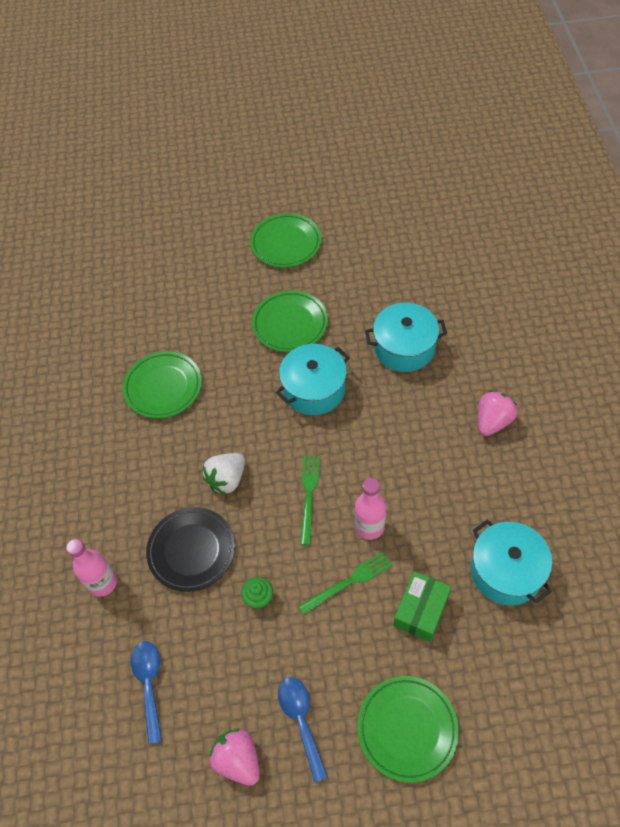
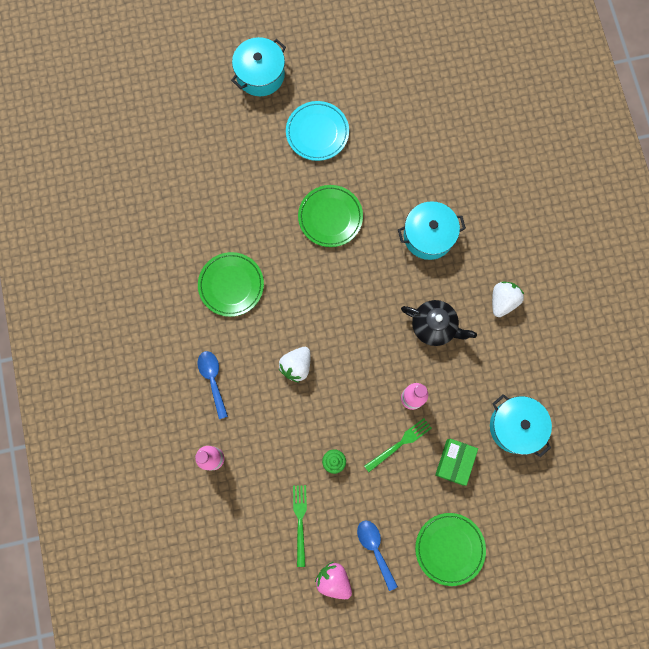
camera: 10 degrees left, 20 degrees up
blue spoon [131,641,162,744] -> blue spoon moved to [197,351,228,419]
black plate [146,507,235,592] -> none
green plate [250,213,321,268] -> turquoise plate [286,101,349,161]
turquoise pot [276,344,350,415] -> turquoise pot moved to [231,37,286,96]
green fork [300,456,320,545] -> green fork moved to [293,485,307,567]
pink strawberry [478,391,518,436] -> white strawberry [492,282,524,317]
none -> black teapot [401,300,477,346]

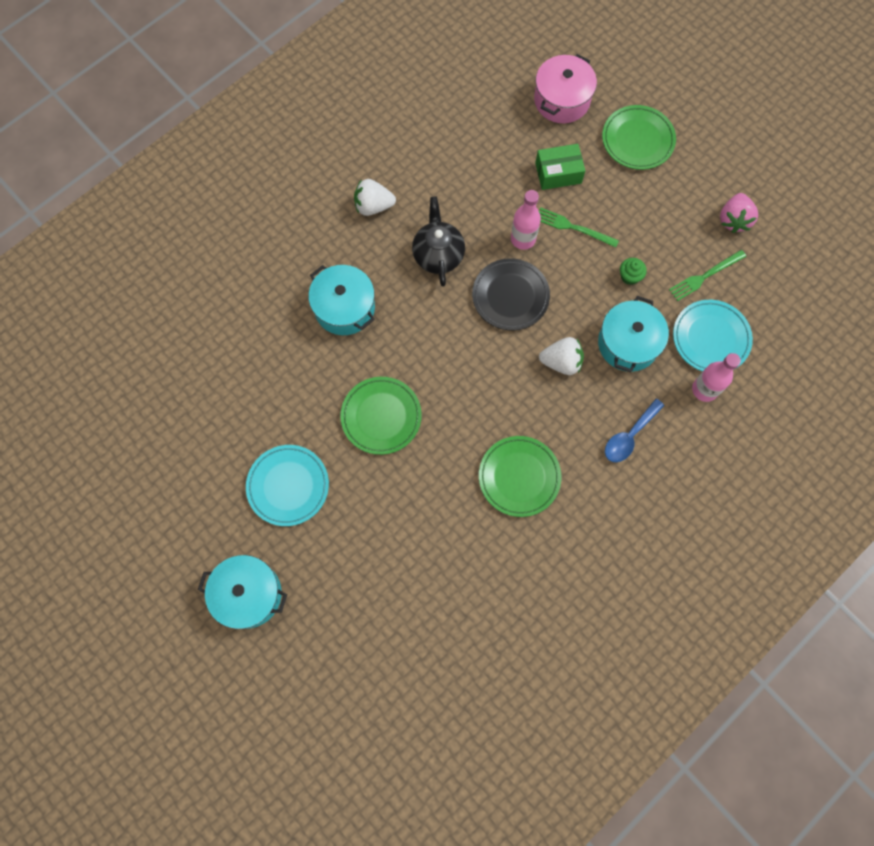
camera: 120 degrees left, 5 degrees down
blue spoon [357,521,398,591] -> none
turquoise pot [490,394,552,457] -> turquoise pot moved to [598,296,669,372]
none -> black plate [472,258,550,331]
none -> pink pot [534,54,597,123]
none -> turquoise plate [673,300,753,372]

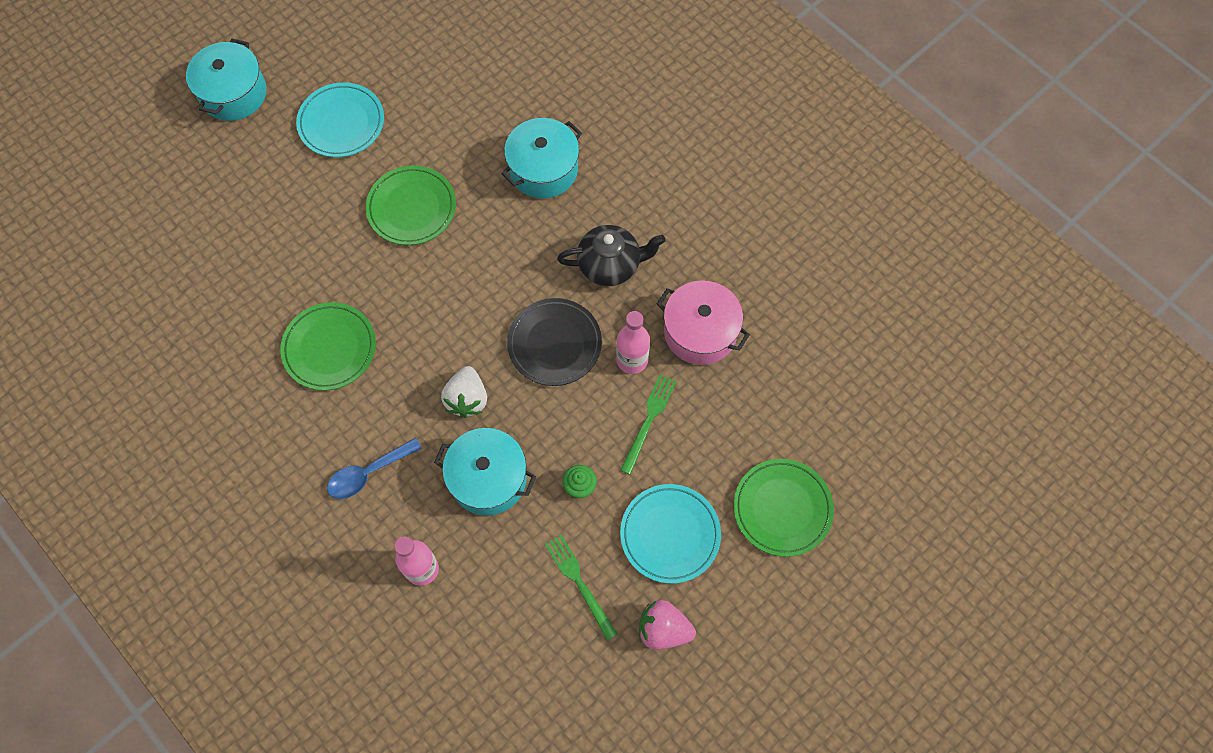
camera: 90 degrees right, 5 degrees down
white strawberry [354,179,396,216] -> none
pink pot [534,54,597,123] -> pink pot moved to [657,280,750,365]
green box [535,144,585,190] -> none
blue spoon [605,399,664,462] -> blue spoon turned 75 degrees counterclockwise [327,438,422,499]
turquoise plate [673,300,753,372] -> turquoise plate moved to [620,484,721,584]

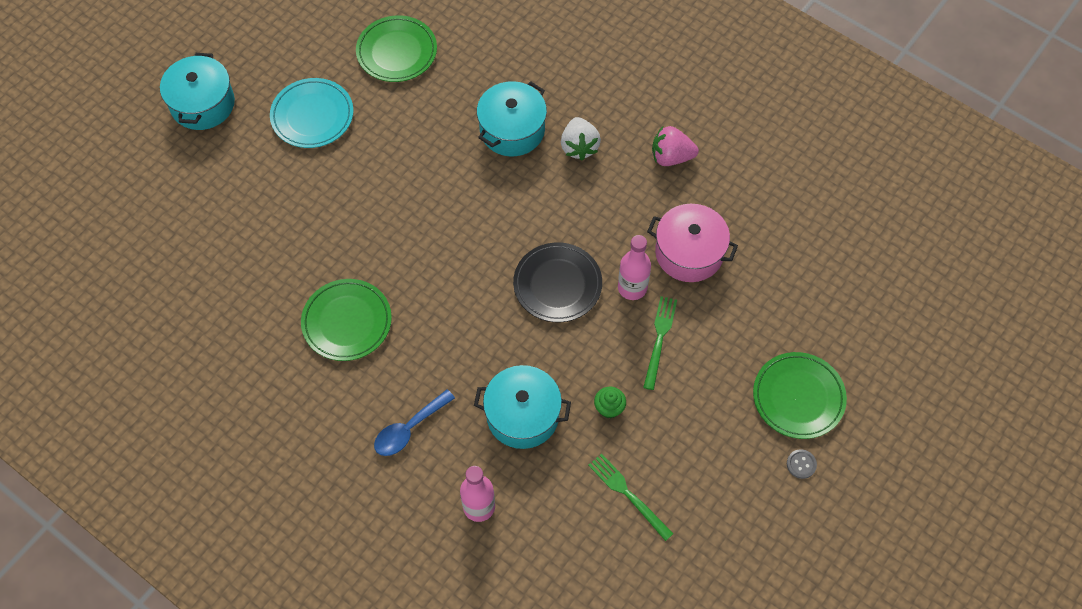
camera: 10 degrees left, 5 degrees down
green plate [366,165,456,245] -> green plate moved to [356,15,437,82]
white strawberry [441,366,487,418] -> white strawberry moved to [561,117,601,160]
black teapot [557,225,666,286] -> none
turquoise plate [620,484,721,584] -> none
pink strawberry [639,600,696,650] -> pink strawberry moved to [652,126,699,166]
none -> grey button [787,449,817,479]

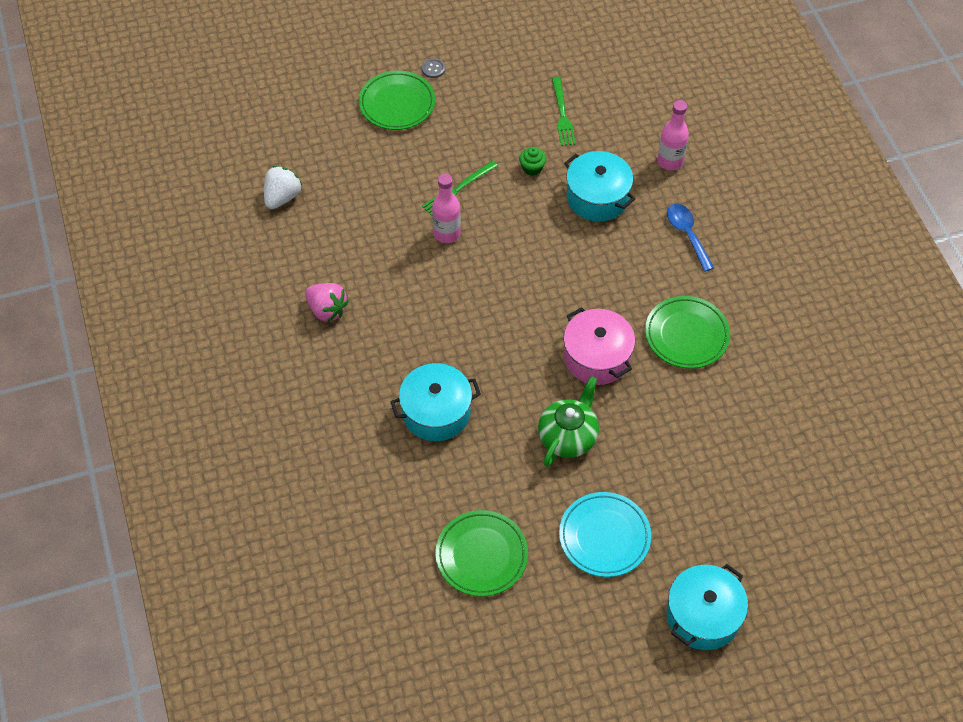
camera: 145 degrees left, 5 degrees down
blue spoon [374,389,455,456] -> blue spoon turned 105 degrees counterclockwise [667,204,714,272]
black plate [513,242,602,322] -> none
white strawberry [561,117,601,160] -> white strawberry moved to [264,166,302,209]
pink pot [647,204,738,282] -> pink pot moved to [564,307,635,385]
none -> green teapot [538,376,599,467]

